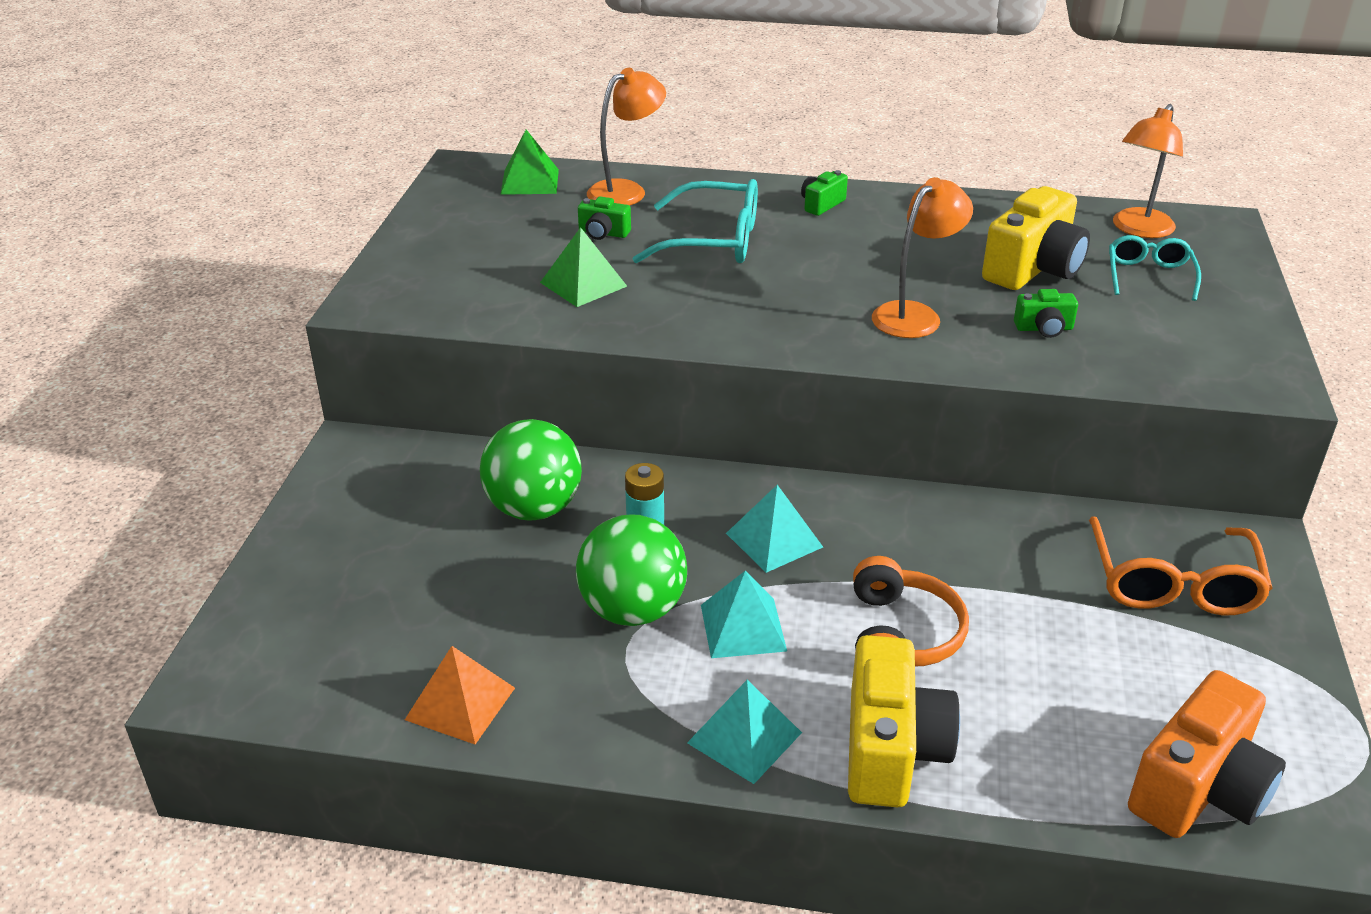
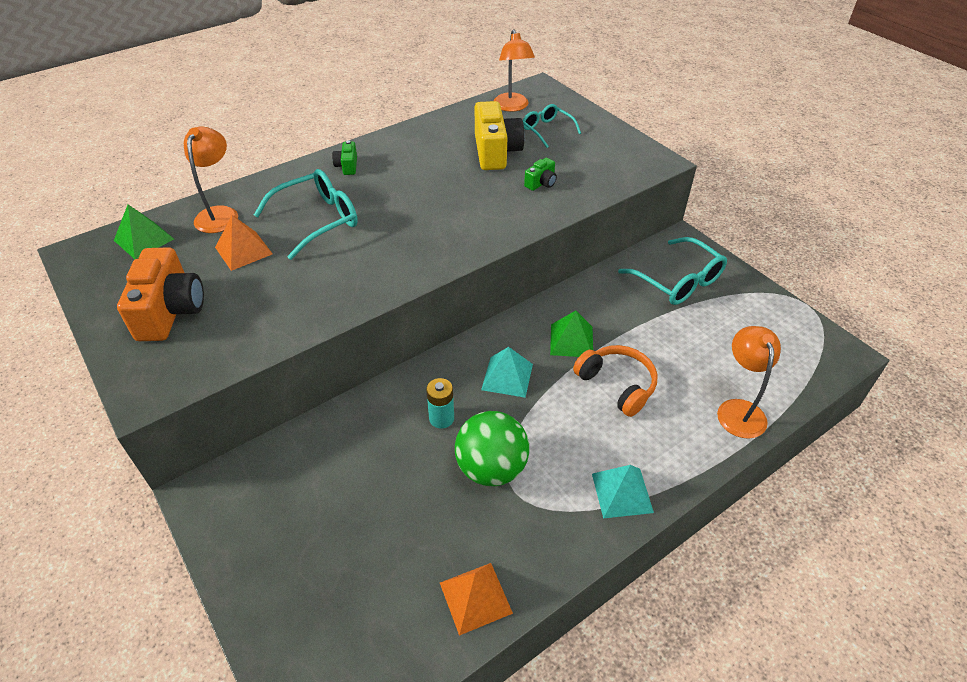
camera: 45 degrees left, 10 degrees up
green ball [480,419,582,521] -> none
green pyramid [540,227,627,307] -> green pyramid moved to [550,311,593,357]
green camera [578,196,631,240] -> orange pyramid [215,215,273,271]
turquoise pyramid [701,571,787,658] -> none
yellow camera [848,635,960,807] -> none
orange lamp [872,177,973,338] -> orange lamp moved to [717,326,781,439]
orange glasses [1089,516,1273,615] -> turquoise glasses [618,237,727,305]
orange camera [1128,670,1286,838] -> orange camera moved to [117,247,204,341]

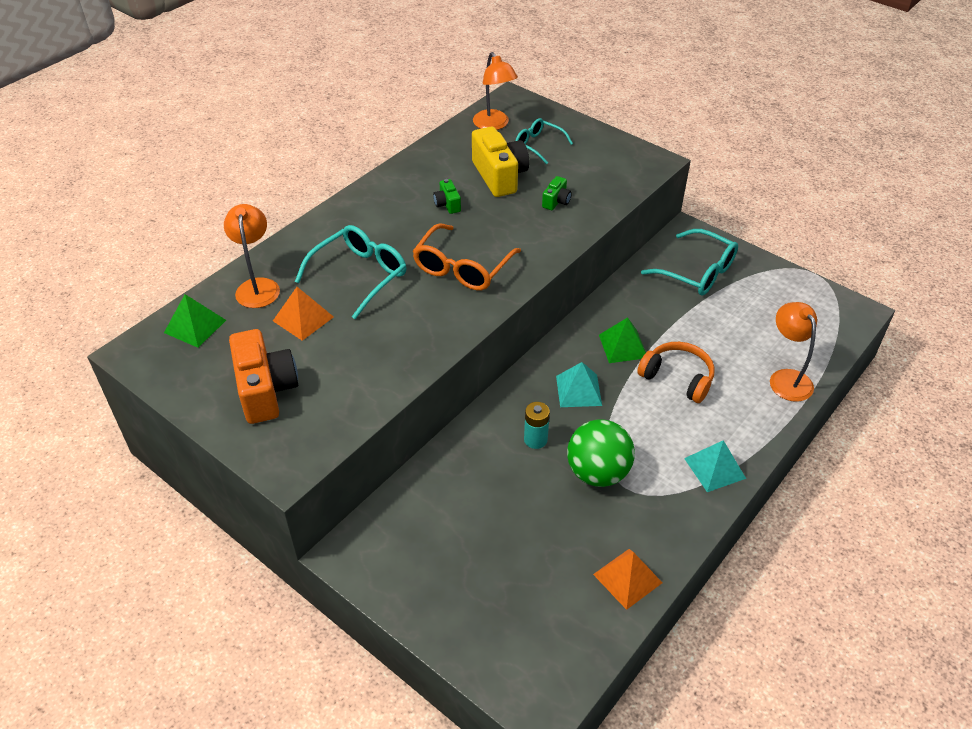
camera: 15 degrees left, 0 degrees up
green camera [332,141,357,175] -> green camera moved to [433,179,461,214]
none -> orange glasses [412,223,521,290]

